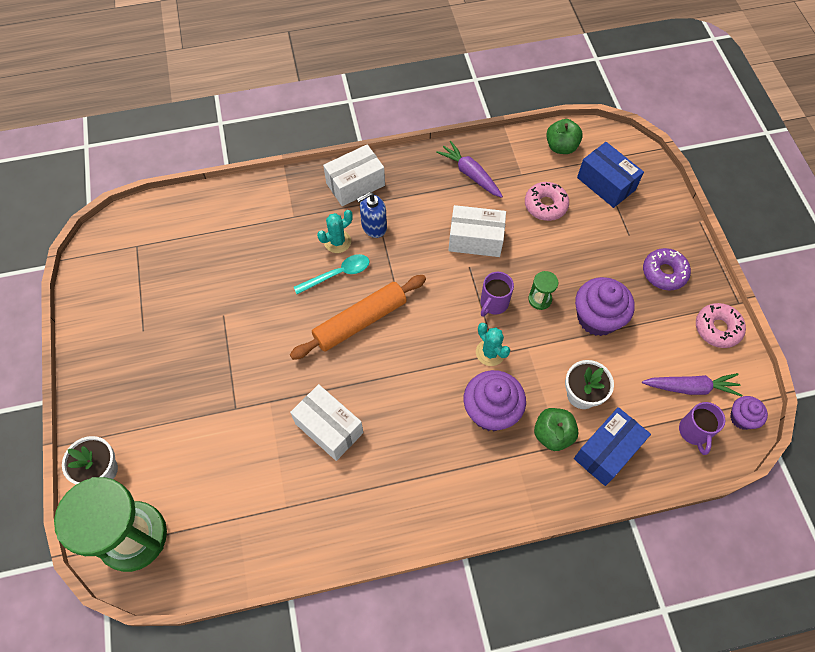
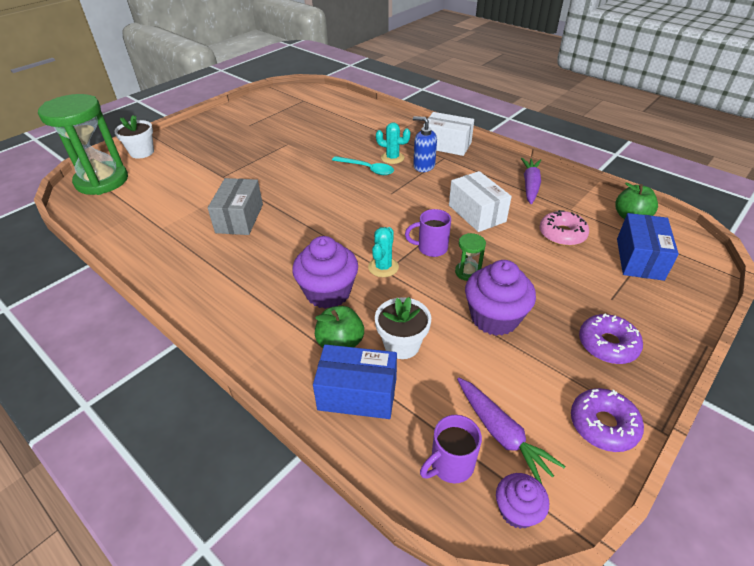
camera: 55 degrees right, 20 degrees down
orange rolling pin [290,275,426,360] -> none
white box [290,384,363,461] -> grey box [208,178,263,235]
pink donut [696,303,746,348] -> purple donut [571,388,644,452]

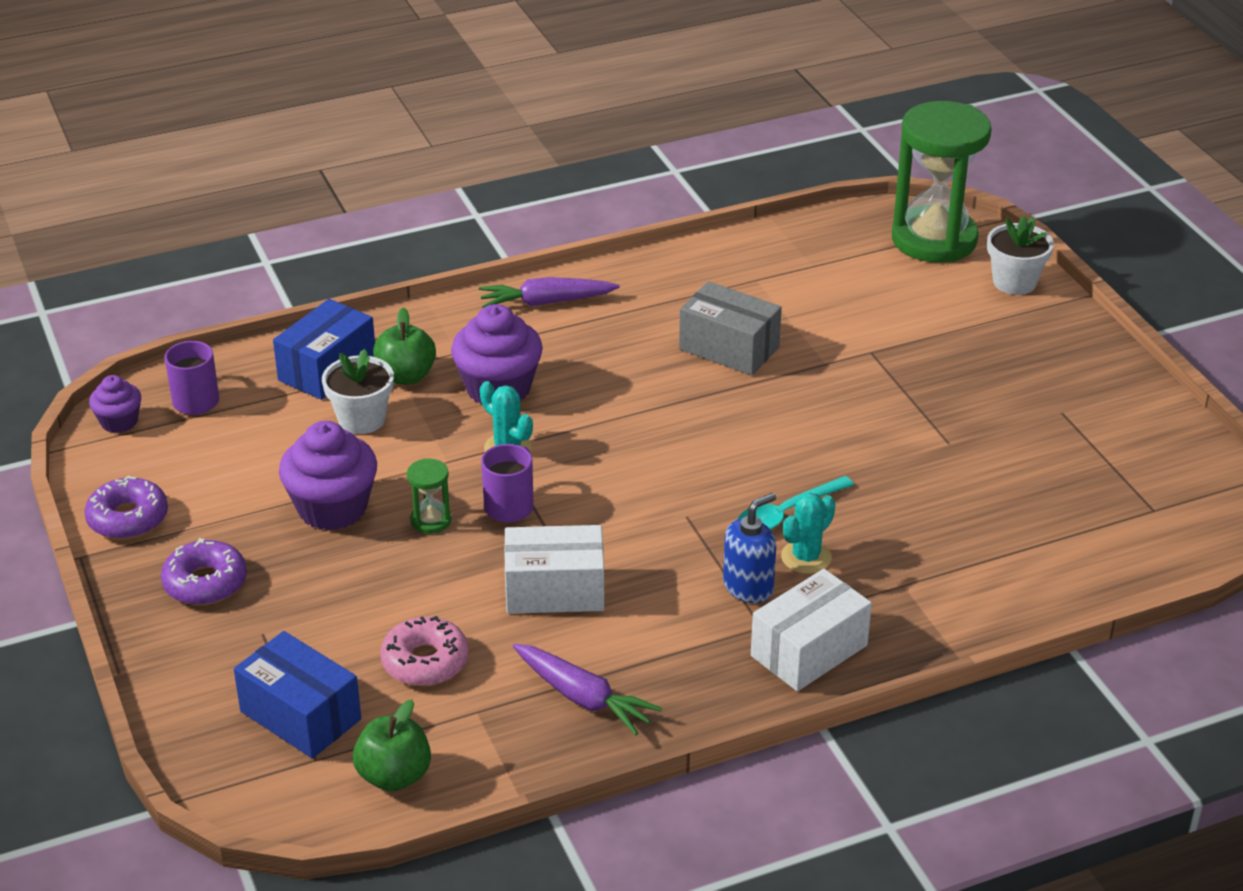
camera: 115 degrees right, 5 degrees down
purple carrot [457,378,565,484] -> purple carrot moved to [479,277,620,308]

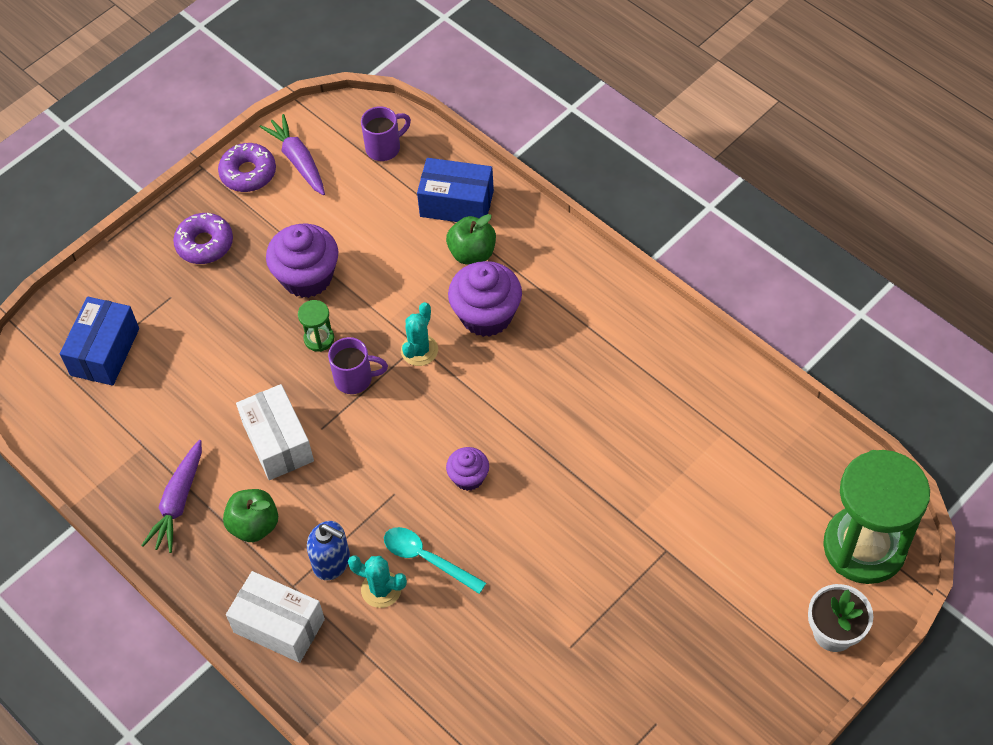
camera: 70 degrees right, 20 degrees up
purple cupcake [89,375,141,433] -> purple cupcake moved to [446,447,489,491]
white flower pot [322,349,394,434] -> none
green apple [353,699,431,792] -> green apple moved to [223,489,278,542]
pink donut [380,616,469,686] -> none
purple carrot [479,277,620,308] -> purple carrot moved to [260,114,325,195]
grey box [679,281,782,376] -> none

